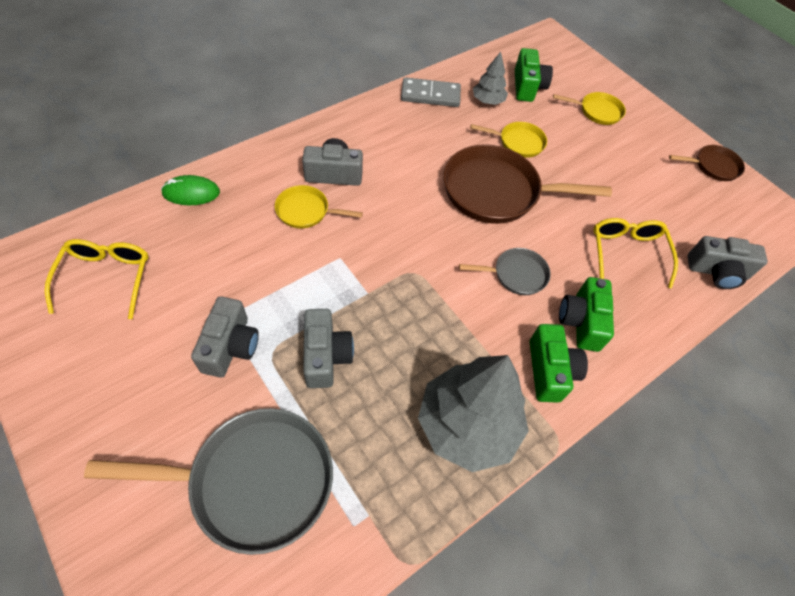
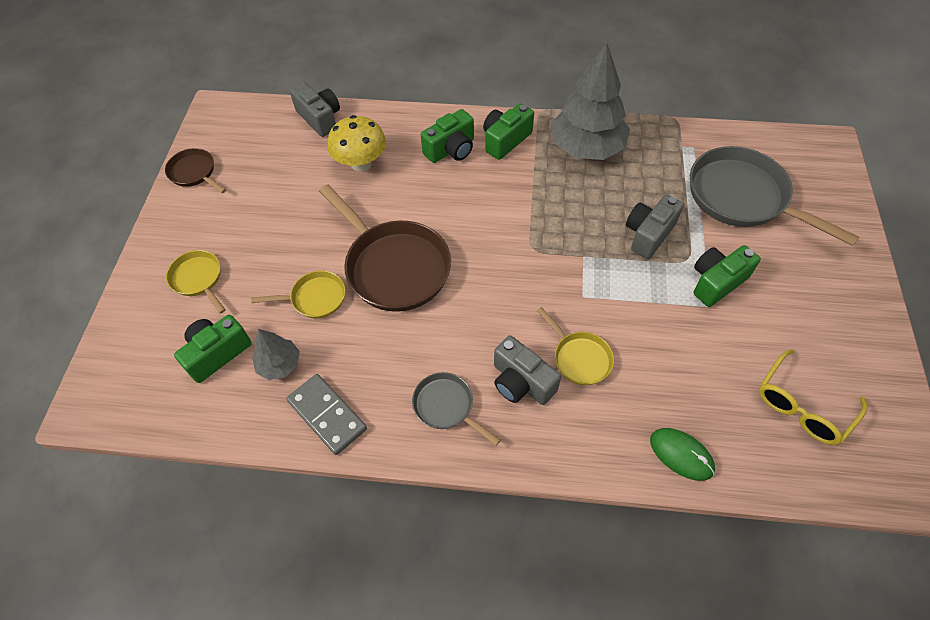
camera: 130 degrees left, 0 degrees up
grey camera [191,296,259,378] -> green camera [693,245,761,307]
grey pan [459,248,551,295] -> grey pan moved to [412,372,501,446]
yellow pan [470,122,547,158] -> yellow pan turned 120 degrees clockwise [251,270,345,318]
yellow glasses [593,218,678,288] -> yellow mushroom [327,115,386,172]

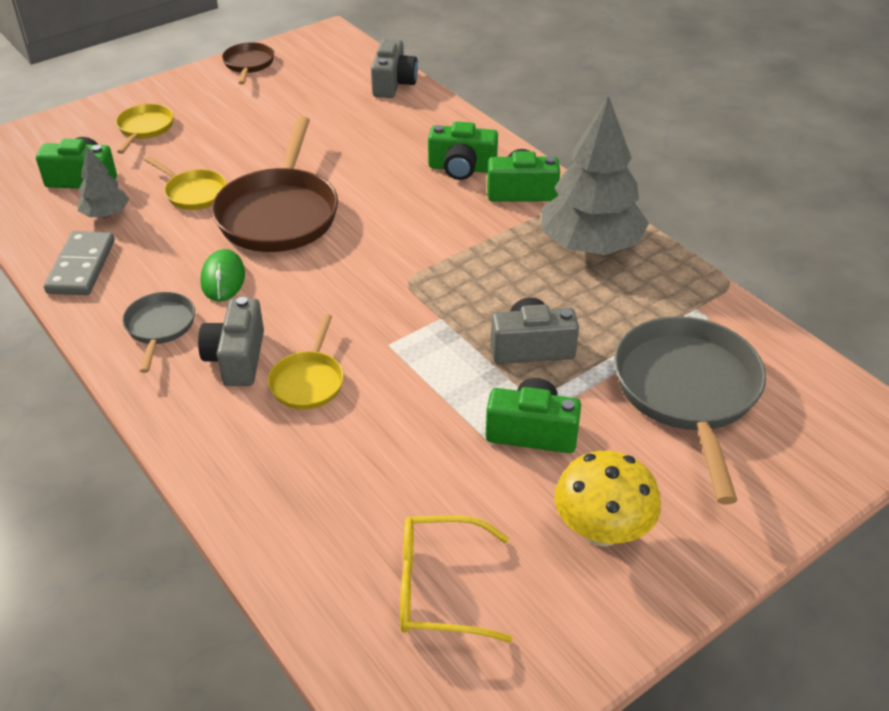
camera: 45 degrees right, 15 degrees down
yellow mushroom [327,115,386,172] -> yellow mushroom moved to [554,451,661,547]
green mouse [650,428,715,481] -> green mouse moved to [201,249,245,302]

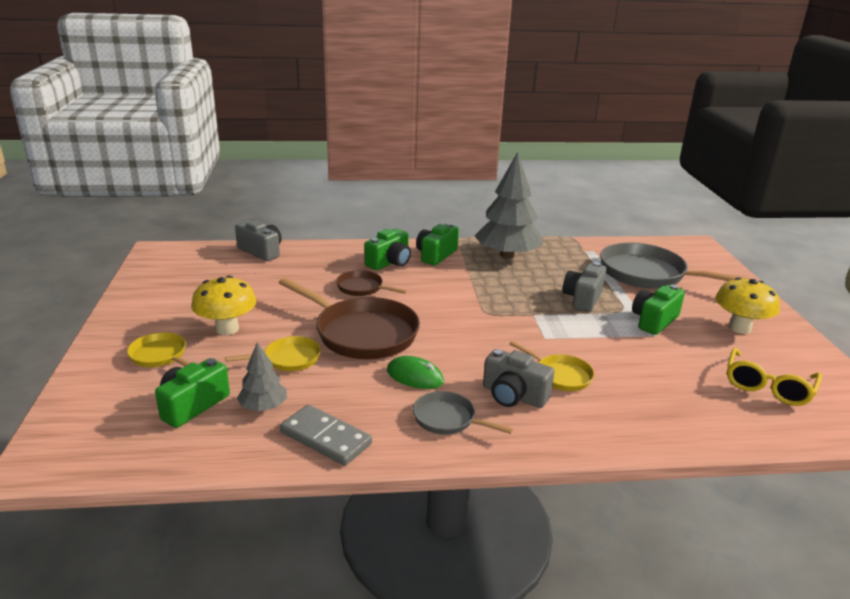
camera: 60 degrees left, 15 degrees down
brown pan [222,42,274,85] -> brown pan moved to [336,270,408,296]
none -> yellow mushroom [191,275,257,335]

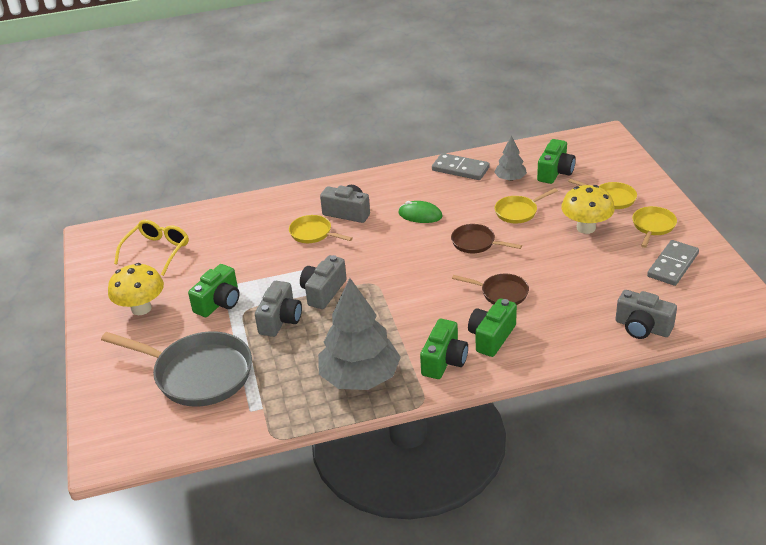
camera: 175 degrees right, 10 degrees up
brown pan [279,277,420,359] -> brown pan [451,224,522,253], size x0.51
grey pan [413,391,514,435] -> none
none -> grey camera [300,255,347,309]
none -> yellow pan [632,206,677,248]
none -> grey domino [647,240,699,286]

